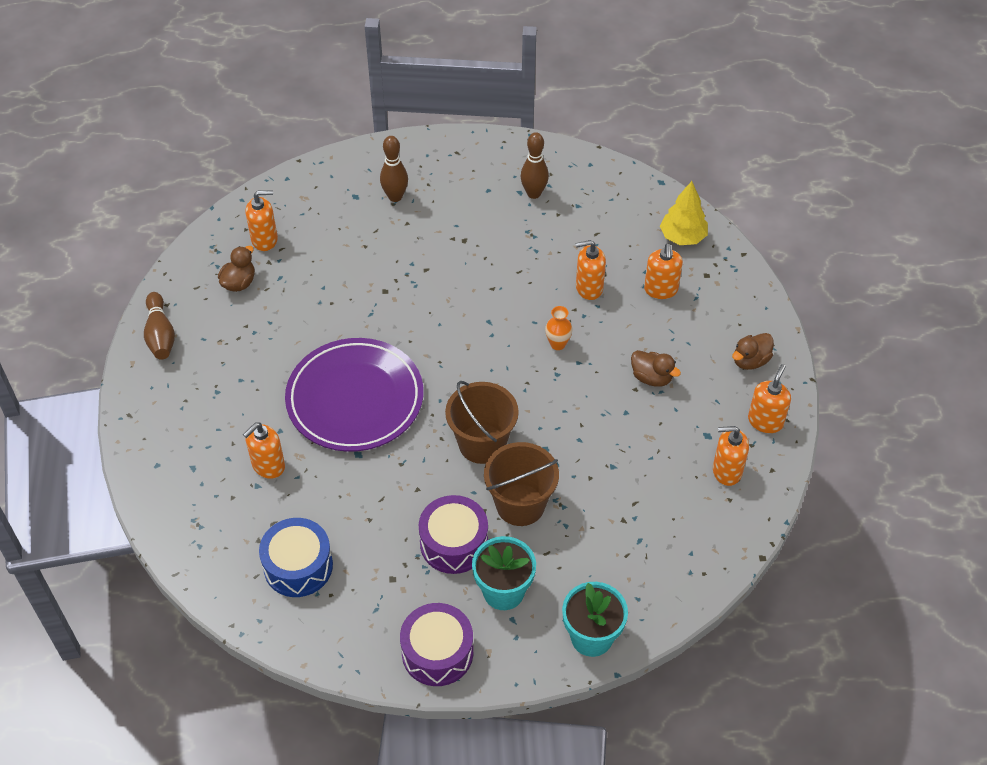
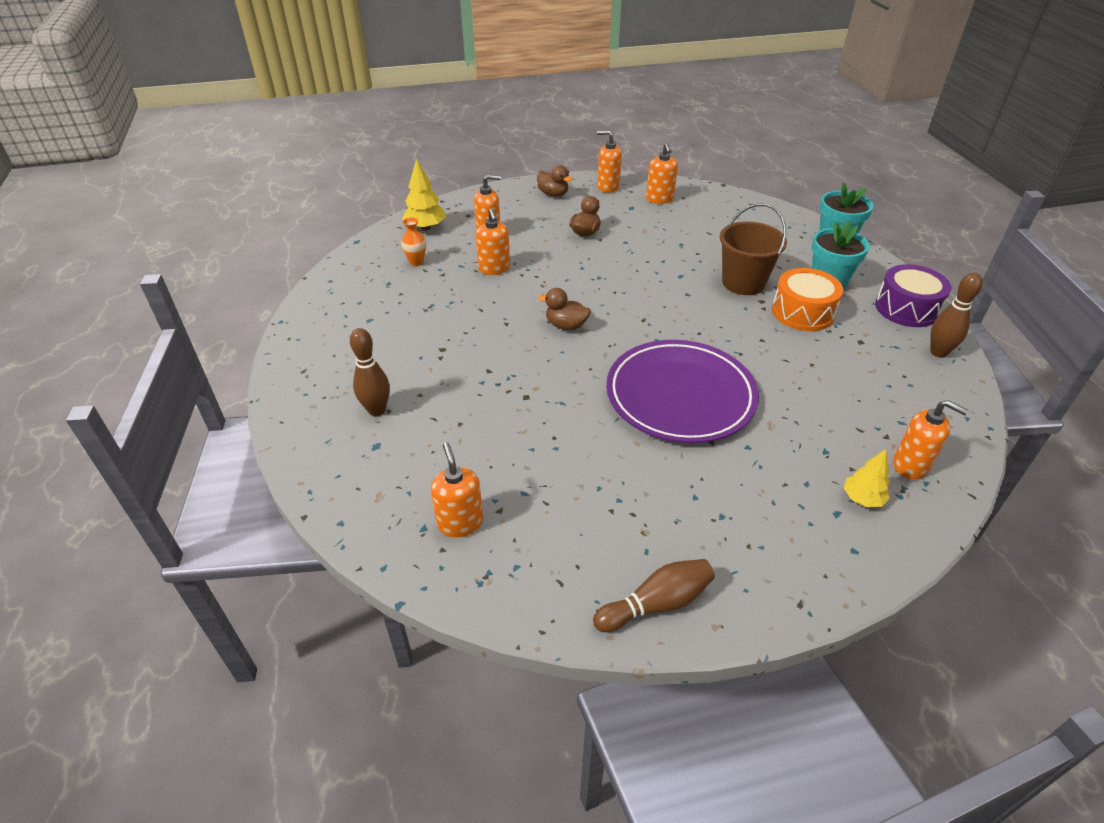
camera: 100 degrees left, 10 degrees down
brown duck [218,246,255,292] -> brown duck moved to [538,288,591,330]
orange soap dispenser [243,422,285,479] -> orange soap dispenser moved to [893,400,968,480]
blue drum [259,518,333,597] -> none
purple drum [419,495,488,574] -> orange drum [772,268,843,331]
brown bucket [445,381,519,464] -> none
brown bowling pin [521,132,549,199] -> brown bowling pin moved to [930,273,983,358]
orange vase [545,306,573,350] -> orange vase moved to [401,217,426,266]
none -> yellow tree [844,449,890,507]

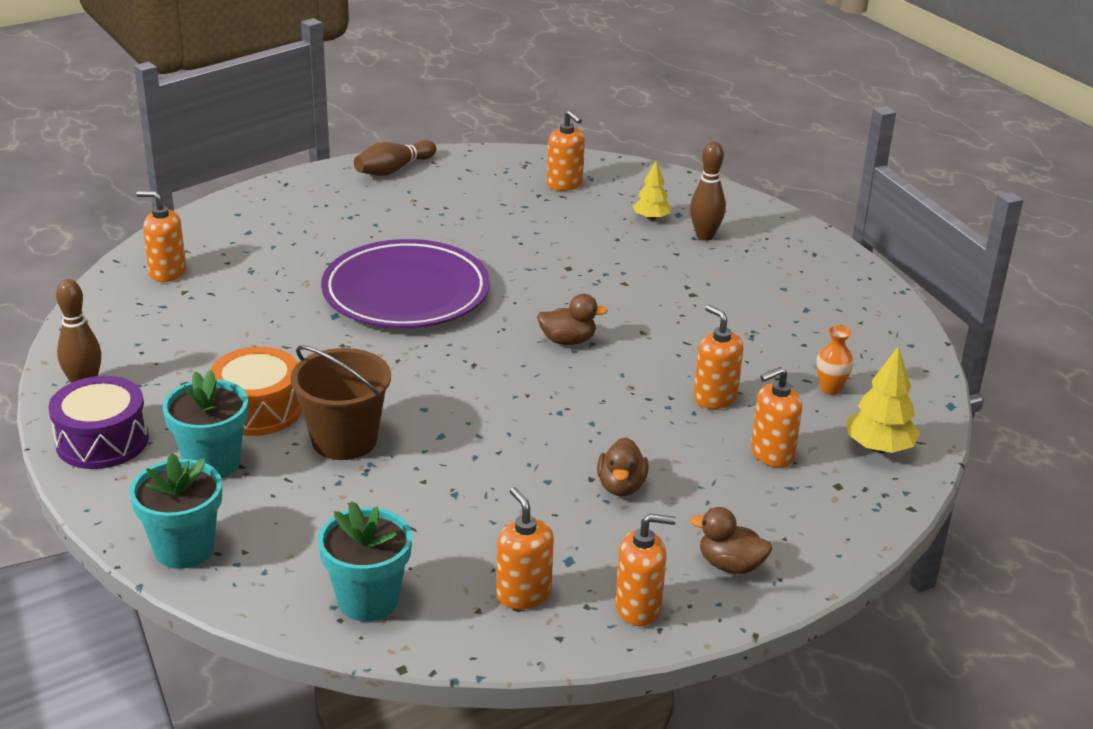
camera: 160 degrees right, 10 degrees down
yellow tree [844,449,890,507] -> yellow tree moved to [633,161,671,221]
none -> turquoise flower pot [318,501,412,622]

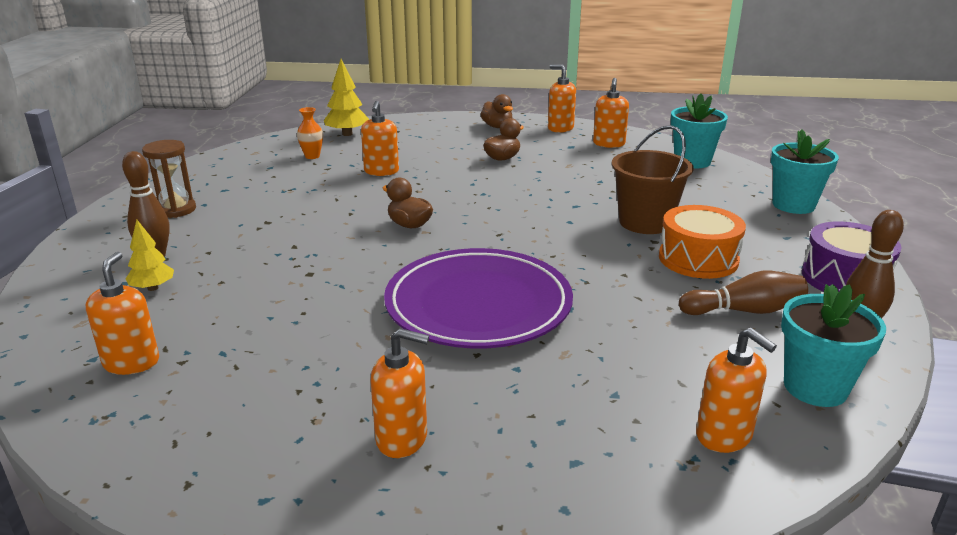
camera: 140 degrees left, 5 degrees down
turquoise flower pot [163,369,248,478] -> turquoise flower pot moved to [781,284,886,407]
brown bowling pin [354,140,436,176] -> brown bowling pin moved to [679,271,808,315]
orange soap dispenser [751,367,802,468] -> orange soap dispenser moved to [370,328,429,458]
none -> brown hourglass [142,140,196,218]

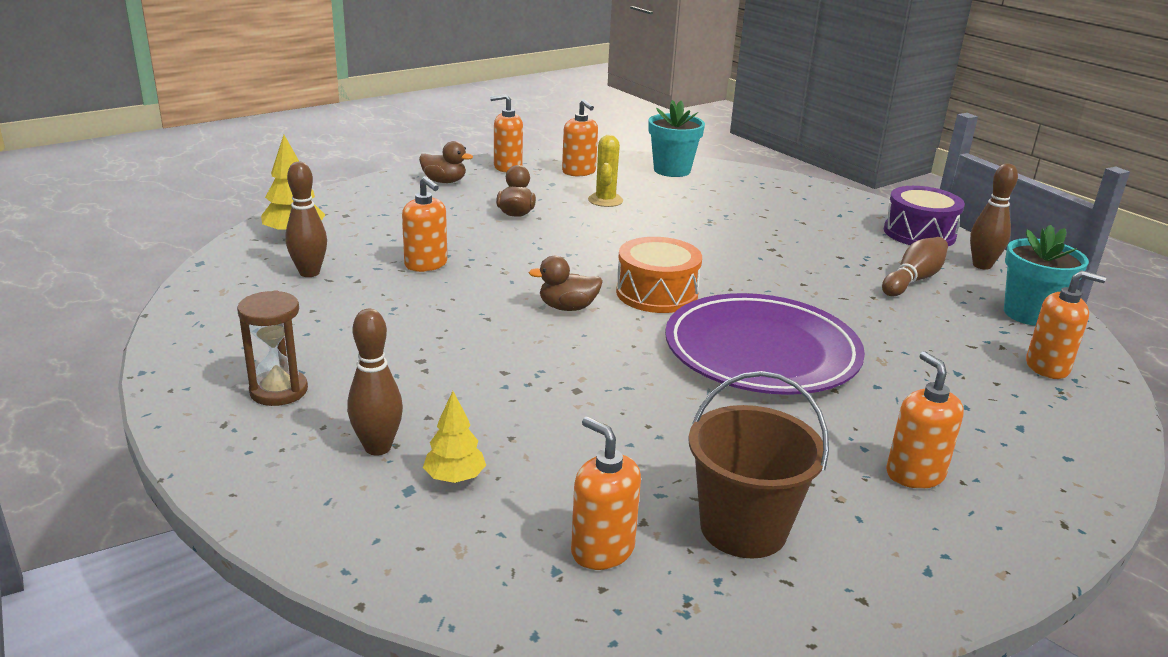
camera: 45 degrees left, 0 degrees up
orange vase [297,107,323,159] -> brown bowling pin [285,161,327,277]
orange soap dispenser [370,328,429,458] -> orange soap dispenser turned 75 degrees counterclockwise [886,351,964,489]
brown bucket [611,125,694,234] -> brown bucket moved to [688,371,829,559]
orange drum [659,205,746,279] -> orange drum moved to [616,237,702,313]
turquoise flower pot [771,129,839,214] -> none
none -> yellow cactus [588,135,623,207]

